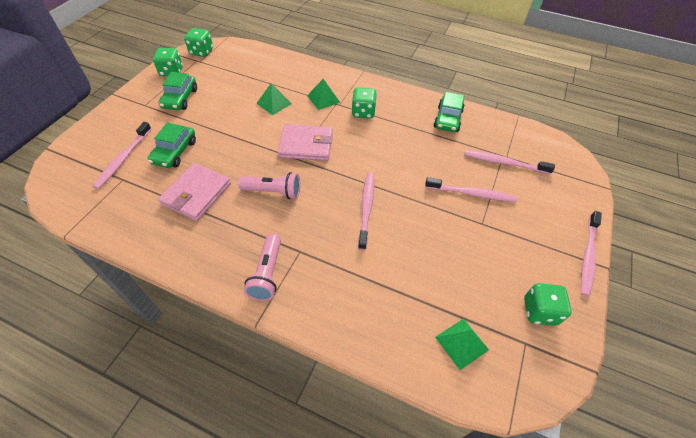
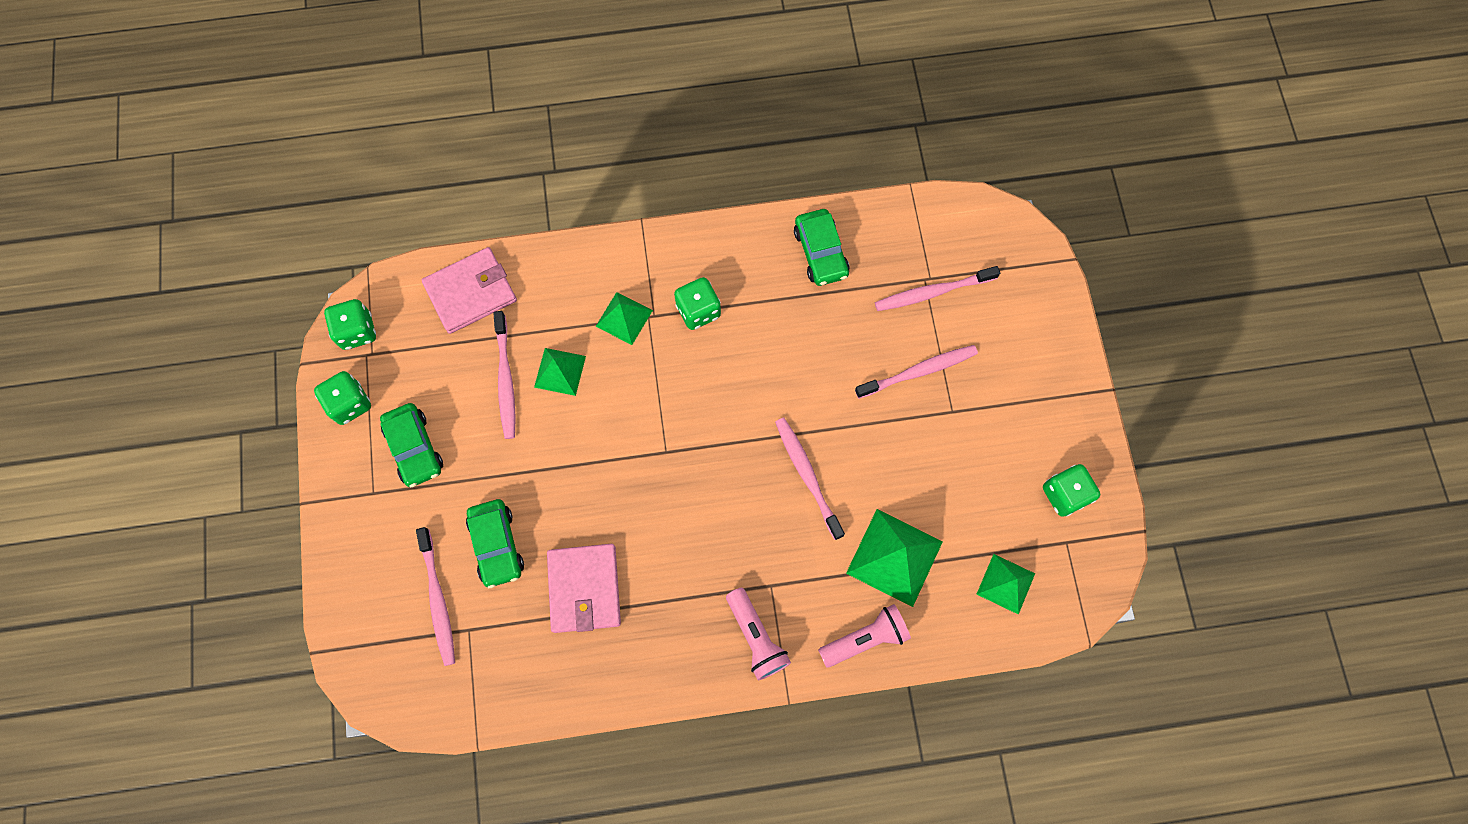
camera: 30 degrees left, 20 degrees up
pink flashlight [238,172,300,199] -> pink flashlight moved to [818,604,911,668]
pink wallet [278,124,333,161] -> pink wallet moved to [422,247,517,334]
pink toothbrush [581,211,602,297] -> pink toothbrush moved to [493,311,516,439]
none -> green pyramid [846,509,943,607]

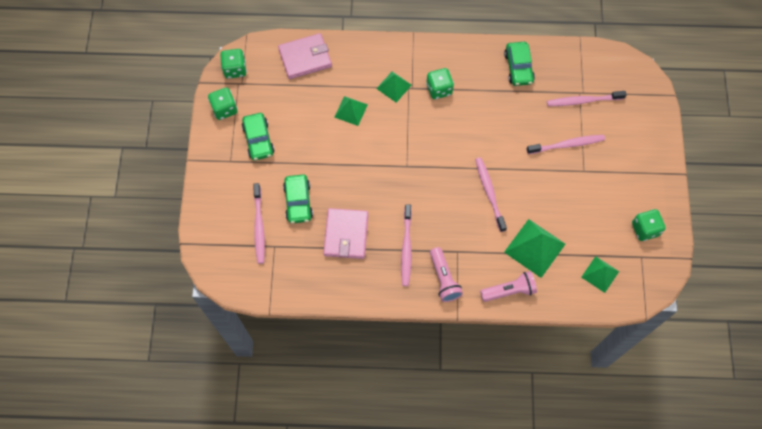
camera: 10 degrees right, 5 degrees down
pink toothbrush [493,311,516,439] -> pink toothbrush moved to [401,204,412,286]

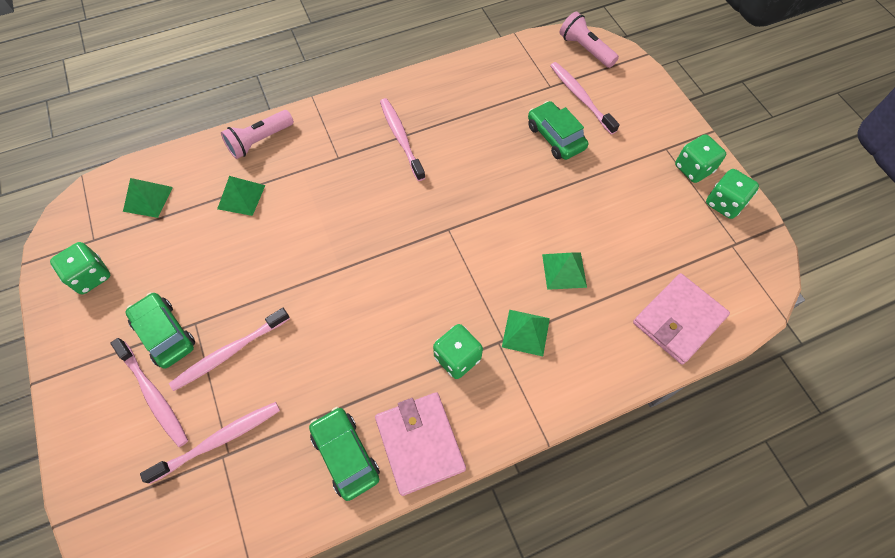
camera: 155 degrees right, 5 degrees down
green dice [220,49,247,79] -> green dice moved to [675,134,726,183]
green car [242,113,274,161] -> green car moved to [125,292,195,369]
pink wallet [323,208,368,259] -> pink wallet moved to [375,392,466,496]
pink flashlight [430,247,463,302] -> pink flashlight moved to [559,12,619,68]
pink toothbrush [475,157,507,232] -> pink toothbrush moved to [110,338,188,447]
green pyramid [504,219,565,278] -> green pyramid [217,176,265,216], size x0.61

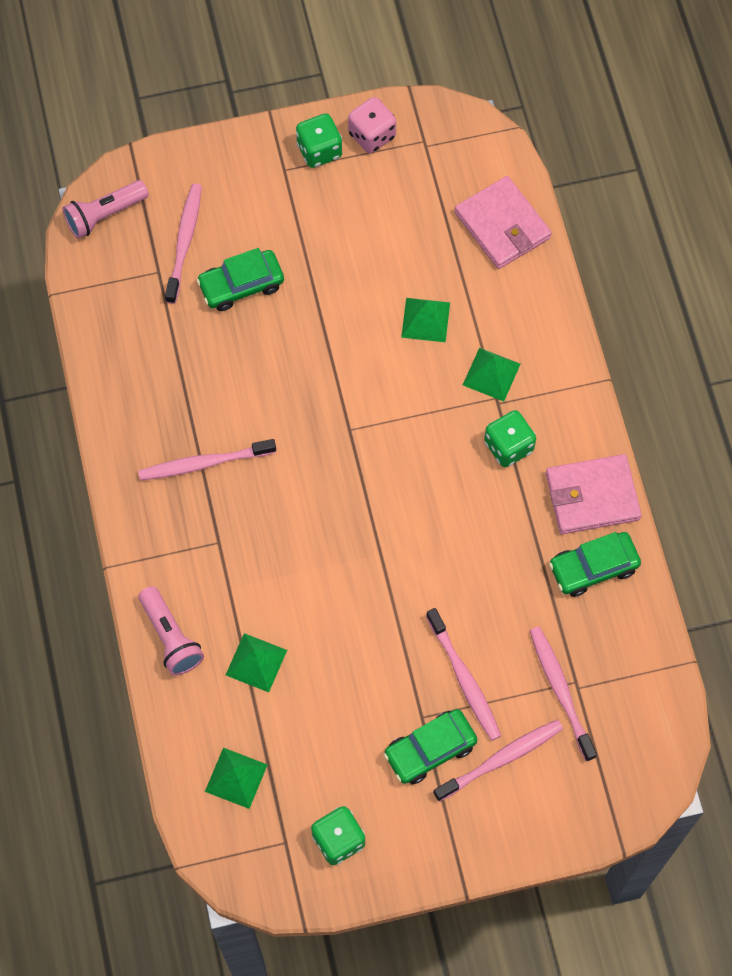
camera: 80 degrees left, 5 degrees up
pink toothbrush [550,62,620,135] -> pink toothbrush turned 120 degrees clockwise [165,184,202,304]
green dice [706,169,759,219] -> pink dice [348,97,396,153]

